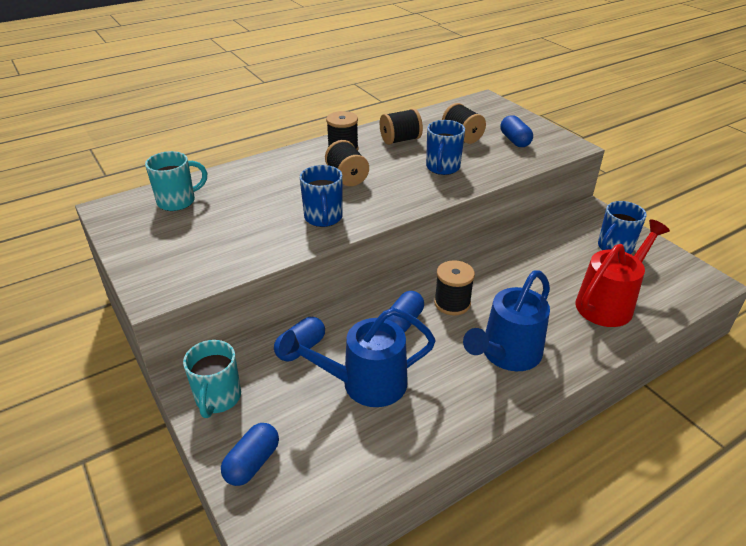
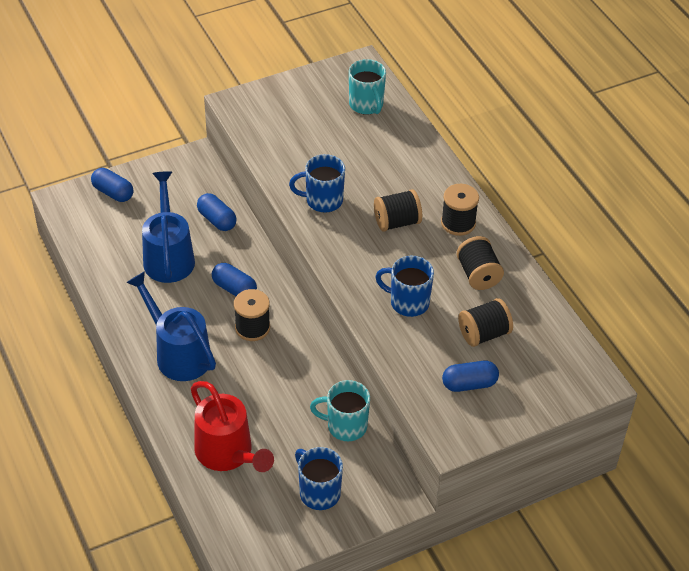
camera: 95 degrees right, 10 degrees up
turquoise mug [183,340,241,418] -> turquoise mug moved to [310,380,370,441]

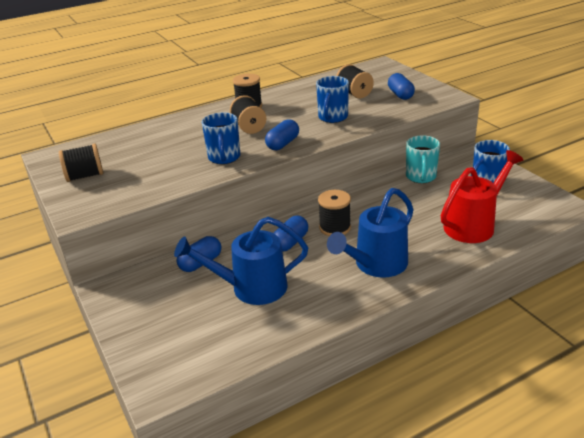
camera: 90 degrees left, 15 degrees down
blue capsule [91,168,133,202] -> blue capsule moved to [265,119,299,150]
turquoise mug [349,59,386,115] -> none
black spool [456,236,504,290] -> black spool moved to [59,143,103,182]

